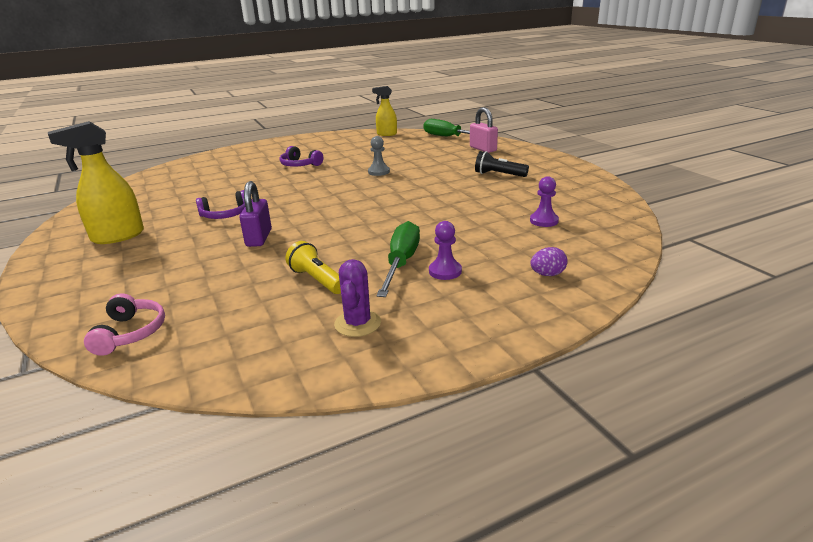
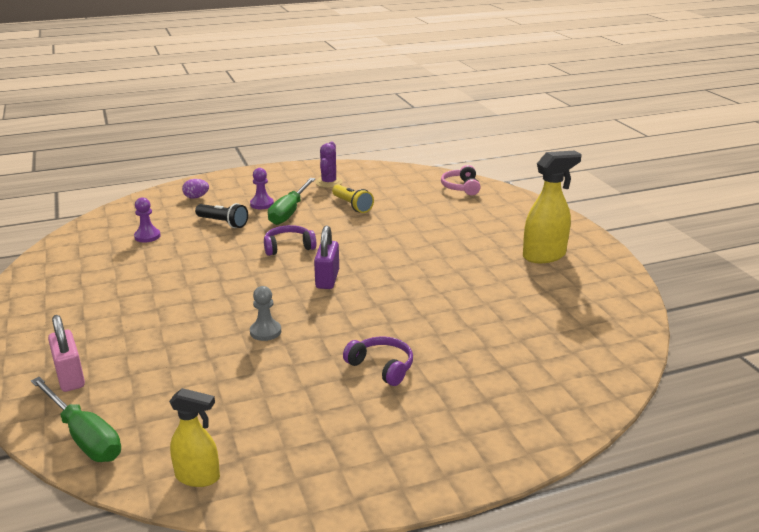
camera: 175 degrees left, 0 degrees up
purple headphones [196,190,245,219] -> purple headphones moved to [264,225,316,256]
purple padlock [239,181,272,247] -> purple padlock moved to [314,226,339,289]
black flashlight [475,151,529,177] -> black flashlight moved to [195,203,248,228]

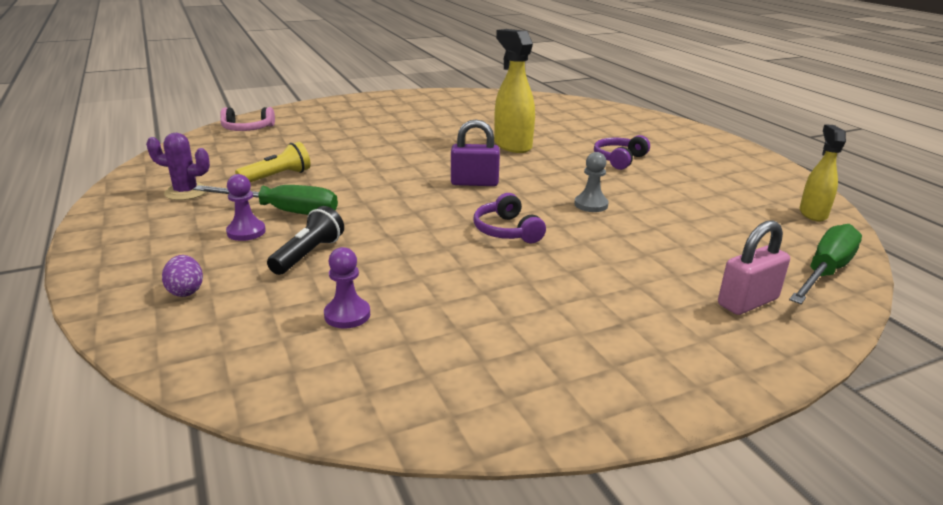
camera: 95 degrees left, 0 degrees up
purple headphones [264,225,316,256] -> purple headphones moved to [474,193,546,243]
yellow spray bottle [523,151,582,263] -> yellow spray bottle moved to [494,29,535,153]

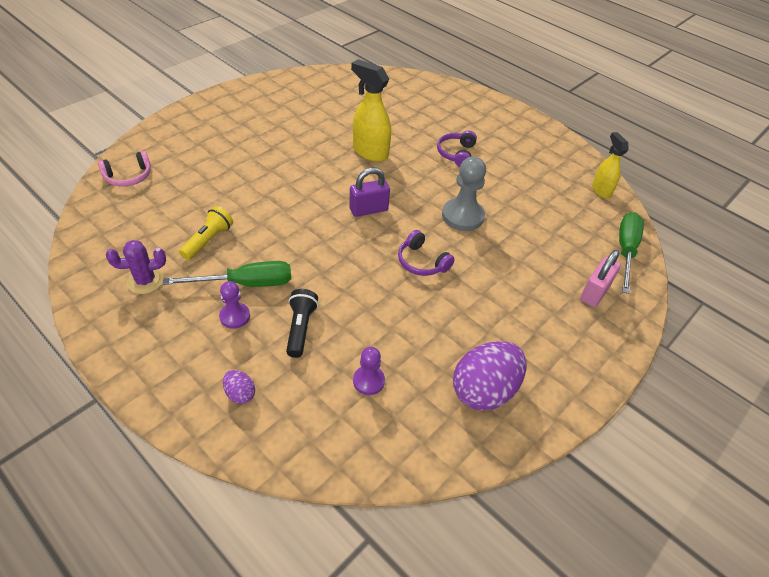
camera: 25 degrees left, 20 degrees up
grey pawn [574,152,609,212] -> grey pawn [442,156,486,231], size x1.70
none -> purple egg [453,341,527,411]

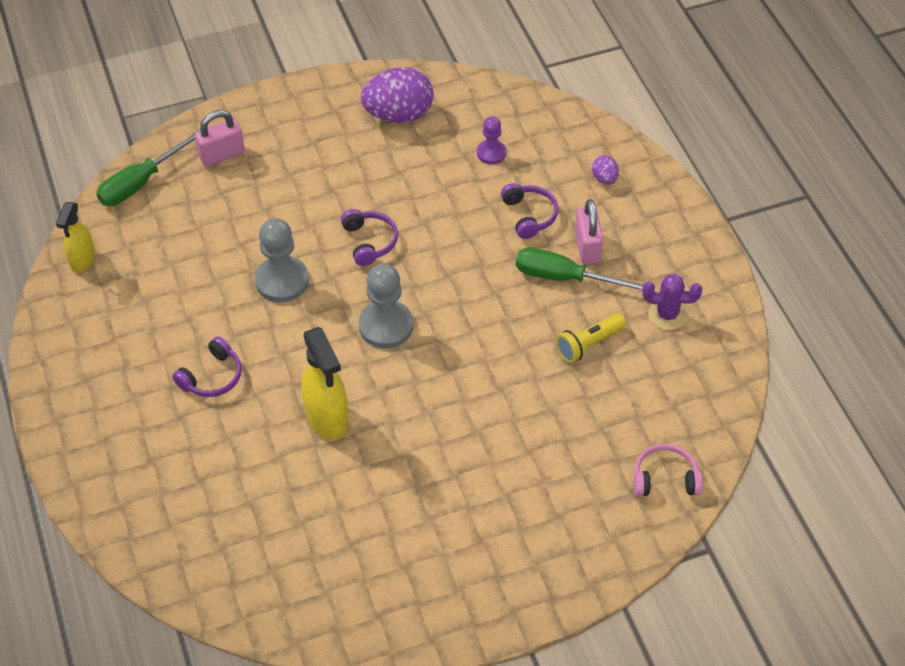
camera: 150 degrees left, 5 degrees up
purple pawn [219,281,250,329] -> pink padlock [575,199,603,264]
black flashlight [286,289,318,358] -> purple headphones [501,183,559,239]
purple padlock [349,168,390,217] -> grey pawn [358,264,413,349]

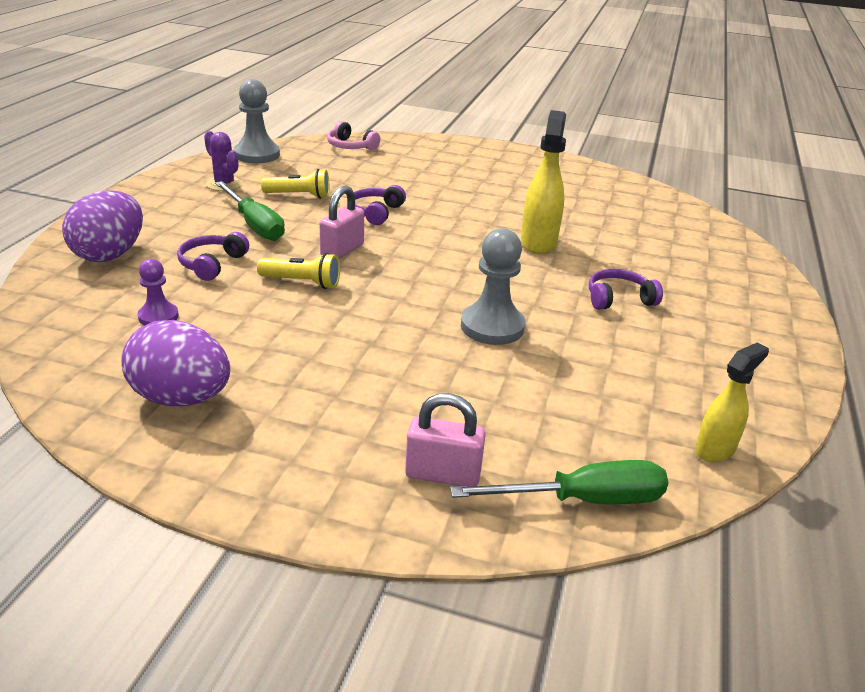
camera: 145 degrees left, 20 degrees down
purple headphones [341,209,398,266] -> purple headphones moved to [354,185,406,225]
grey pawn [358,264,413,349] -> grey pawn moved to [234,79,280,163]
pink padlock [575,199,603,264] -> pink padlock moved to [320,185,364,259]
purple egg [592,155,619,185] -> purple egg [62,190,143,262], size x2.19
none -> yellow flashlight [257,253,340,289]

